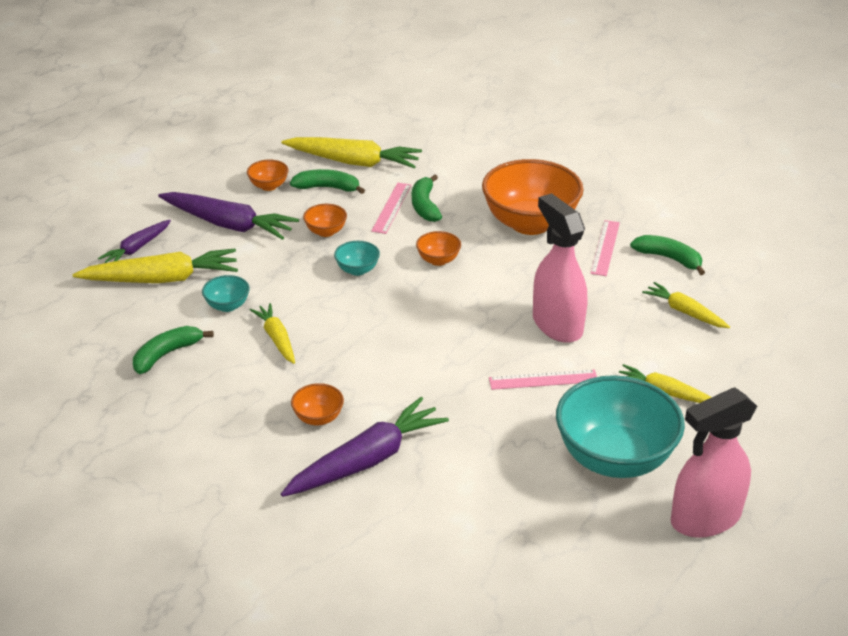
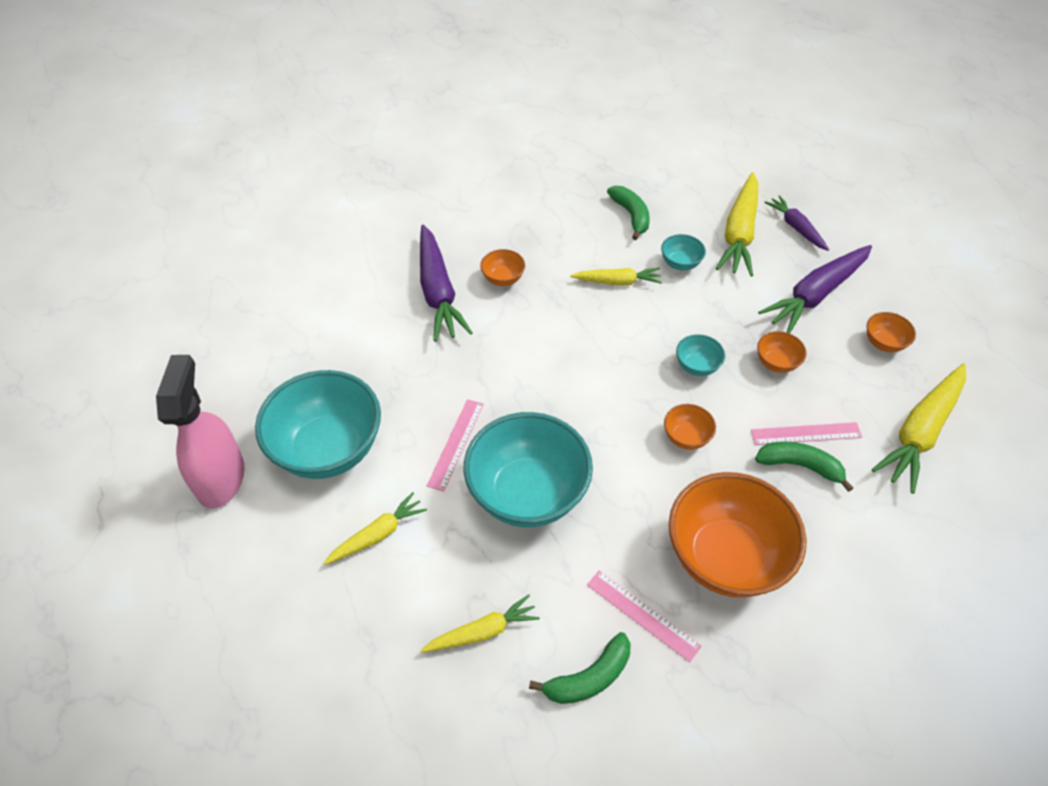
camera: 115 degrees right, 15 degrees up
green banana [290,169,365,194] -> none
pink ruler [371,183,412,234] -> pink ruler turned 45 degrees counterclockwise [751,422,862,445]
pink spray bottle [533,193,587,343] -> turquoise bowl [463,412,593,527]

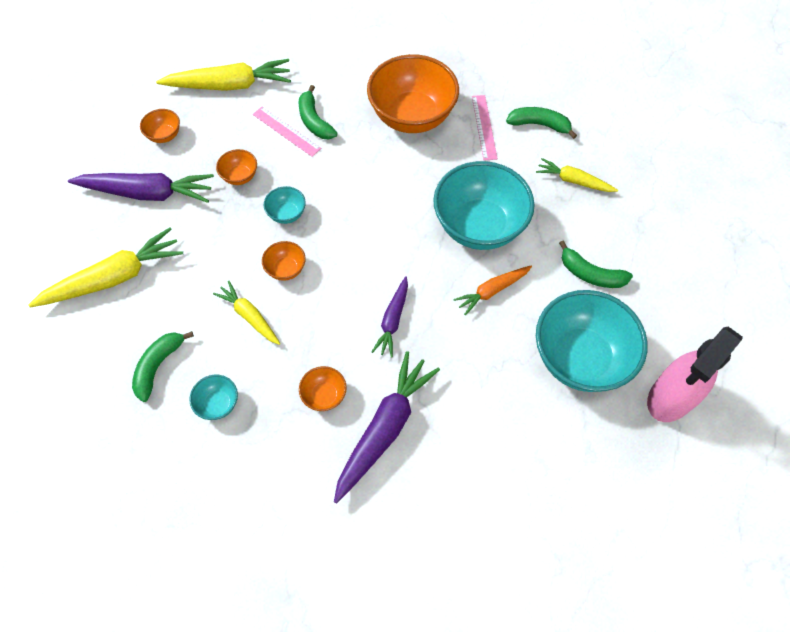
camera: 135 degrees left, 10 degrees up
yellow carrot [324,492,427,565] -> green banana [559,240,633,288]
pink ruler [427,399,484,492] -> orange carrot [453,266,532,316]
turquoise bowl [661,234,706,270] -> turquoise bowl moved to [189,375,238,420]
orange bowl [664,404,716,450] -> orange bowl moved to [262,241,306,281]
purple carrot [764,195,829,251] -> purple carrot moved to [372,276,408,358]

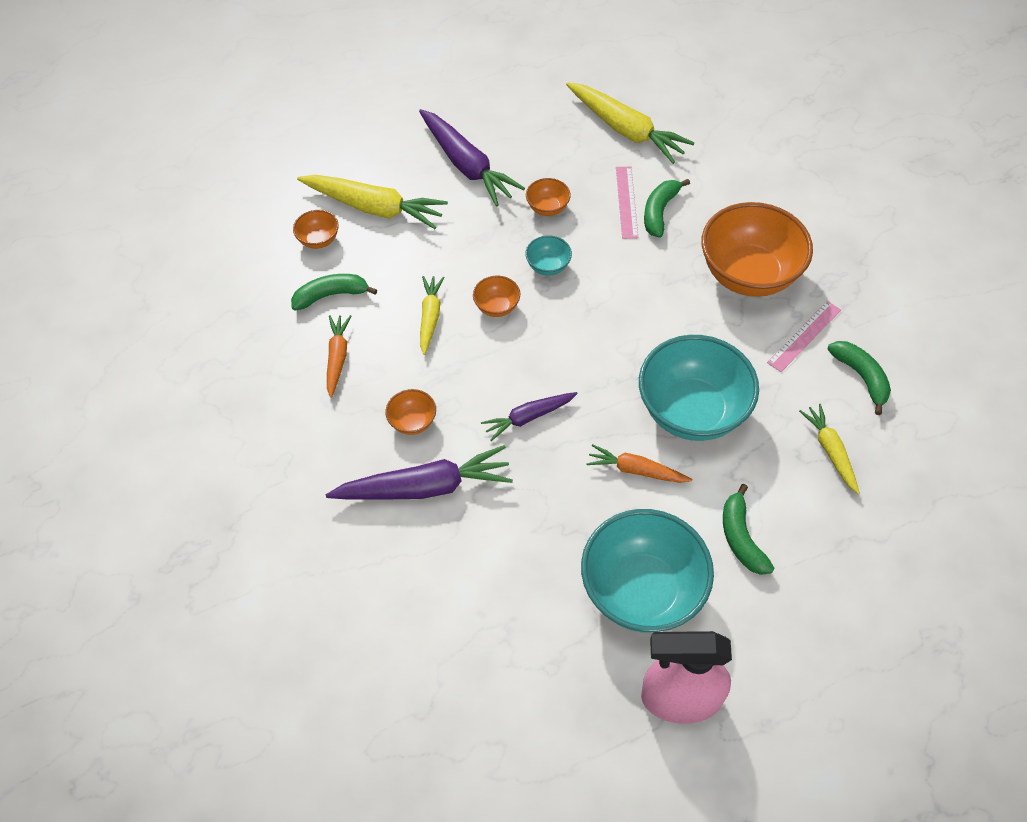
camera: 50 degrees right, 5 degrees down
orange bowl [140,109,180,143] -> orange bowl moved to [293,210,339,249]
turquoise bowl [189,375,238,420] -> orange carrot [327,315,351,398]

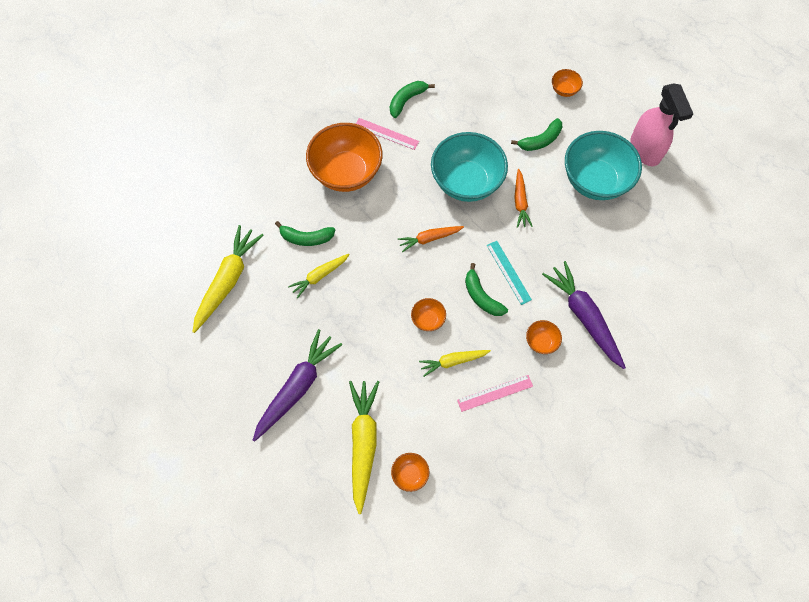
camera: 110 degrees left, 10 degrees up
green banana [291,274,377,311] -> green banana moved to [465,263,508,316]
orange carrot [327,315,351,398] -> orange carrot moved to [397,226,464,252]
purple carrot [481,392,578,441] -> turquoise ruler [487,241,532,305]
turquoise bowl [525,235,572,276] -> none
orange bowl [526,178,571,216] -> orange bowl moved to [552,69,583,97]
pink ruler [616,167,638,239] -> pink ruler moved to [457,375,533,412]
yellow carrot [799,404,860,494] -> yellow carrot moved to [288,254,350,298]

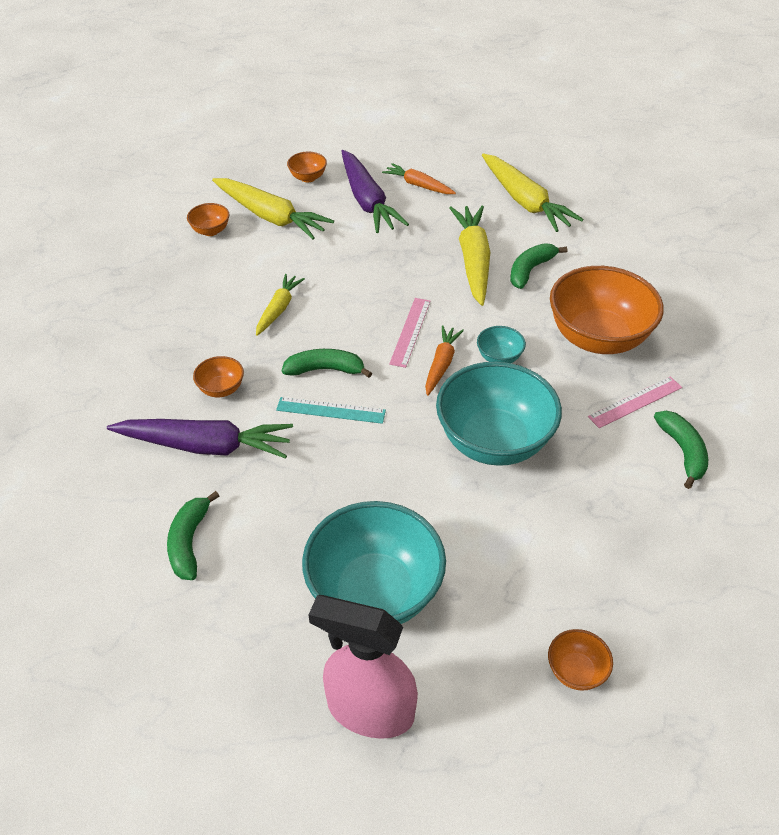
camera: 125 degrees right, 20 degrees down
yellow carrot [288,254,350,298] -> yellow carrot [449,206,490,306], size x1.74
orange bowl [411,298,446,331] -> orange bowl moved to [287,152,327,182]
pink ruler [457,375,533,412] -> pink ruler moved to [389,298,430,368]
green banana [511,118,562,151] -> green banana moved to [167,491,219,580]
orange carrot [514,169,533,228] -> orange carrot moved to [382,163,456,194]
none -> turquoise bowl [477,326,526,363]

